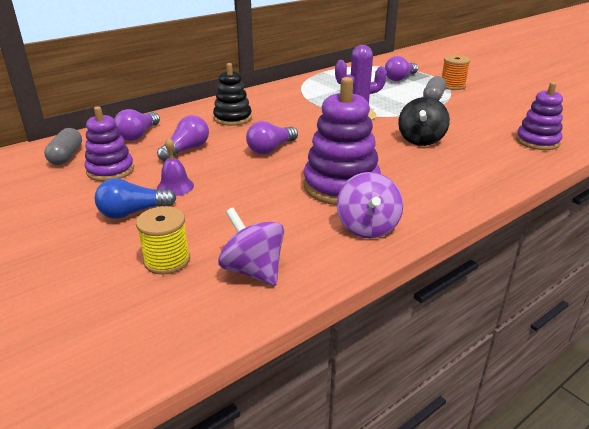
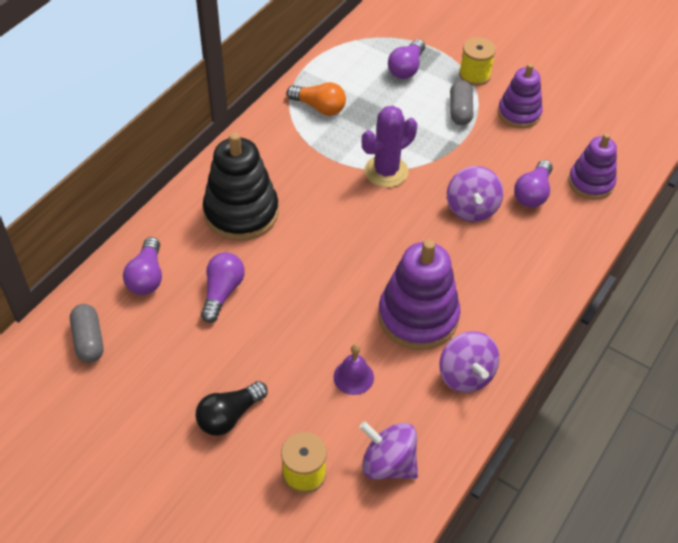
camera: 20 degrees left, 20 degrees up
purple stacking toy [84,106,134,181] -> purple stacking toy moved to [498,63,543,128]
blue light bulb [95,178,176,219] -> black light bulb [195,381,268,436]
purple bell [157,137,194,196] -> purple bell moved to [333,344,374,395]
black stacking toy [213,63,252,126] -> black stacking toy [203,132,279,241], size x1.57
purple light bulb [246,121,298,154] -> purple light bulb moved to [514,160,553,208]
black spinning top [398,97,450,146] -> purple spinning top [447,166,503,222]
orange spool [442,55,471,90] -> yellow spool [459,37,496,86]
none -> orange light bulb [287,82,346,116]

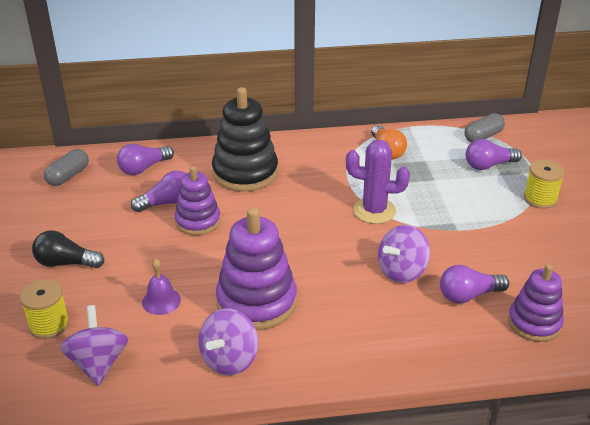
camera: 50 degrees right, 15 degrees down
grey capsule [450,80,473,125] -> grey capsule moved to [465,113,505,143]
purple stacking toy [498,63,543,128] -> purple stacking toy moved to [175,166,221,235]

